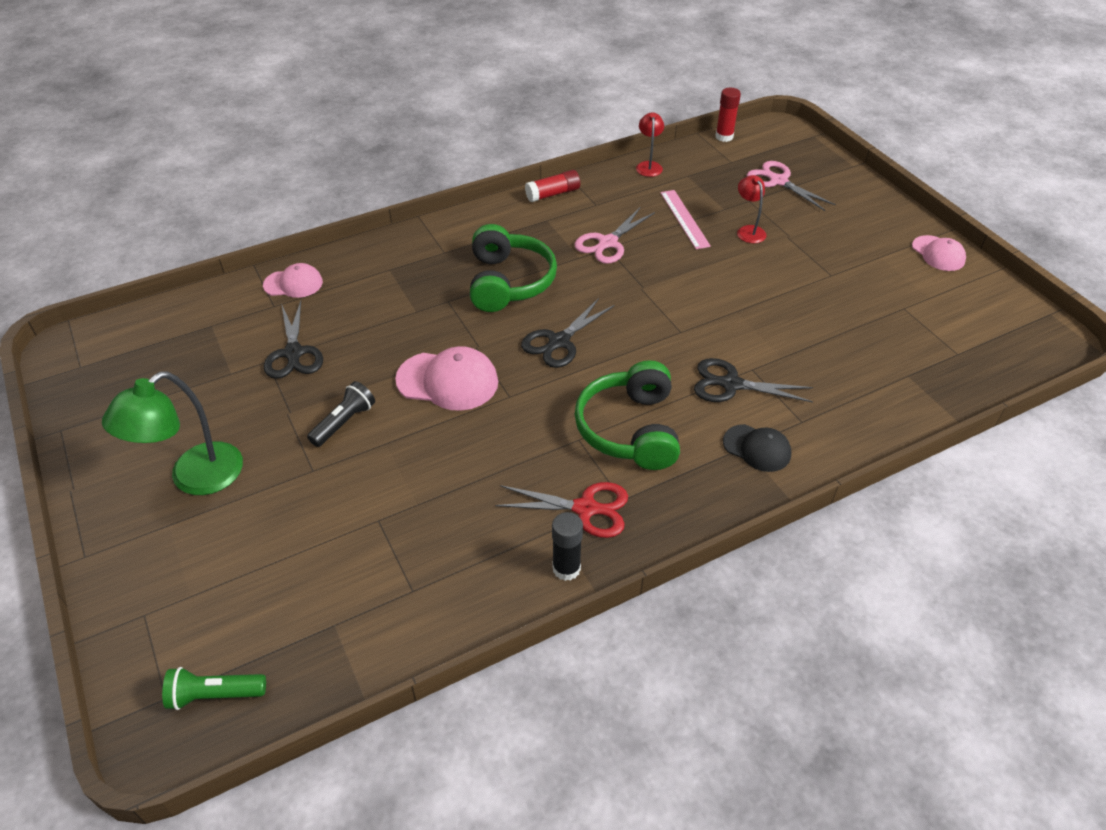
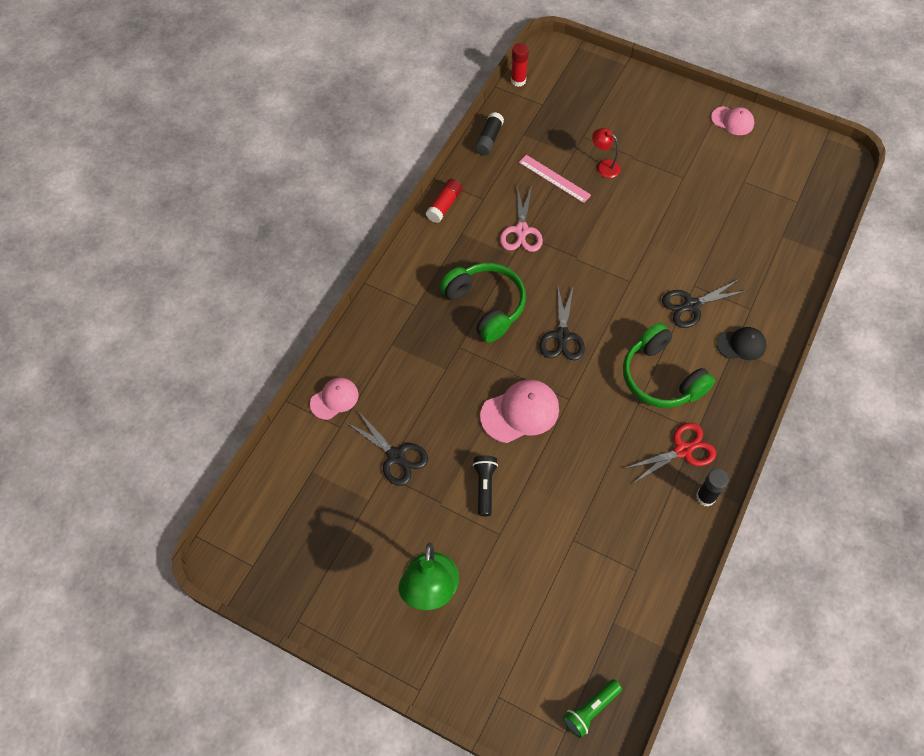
camera: 35 degrees left, 15 degrees up
red lamp [636,112,664,177] -> black glue stick [475,112,504,156]
pink scissors [747,161,836,211] -> none

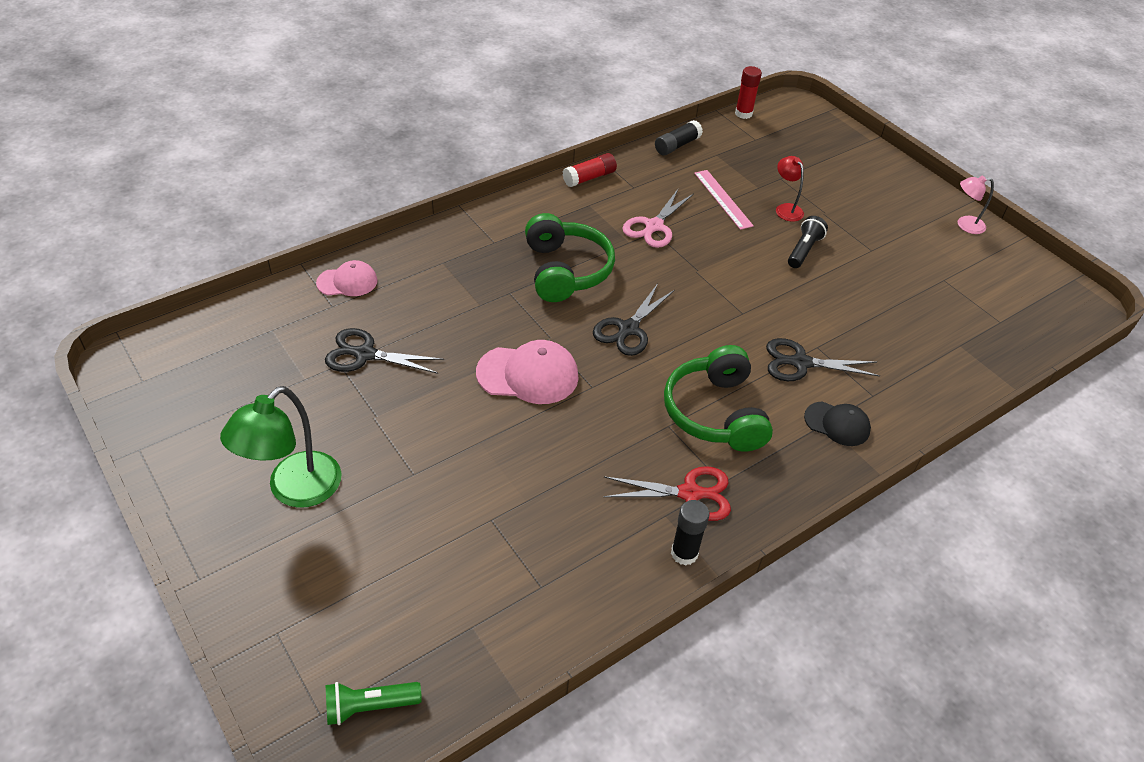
camera: 25 degrees right, 15 degrees down
black scissors [346,410,428,486] -> black scissors turned 120 degrees clockwise [325,328,444,374]
black flashlight [473,455,498,516] -> black flashlight moved to [788,216,828,268]
pink cap [711,106,754,135] -> pink lamp [958,176,994,234]

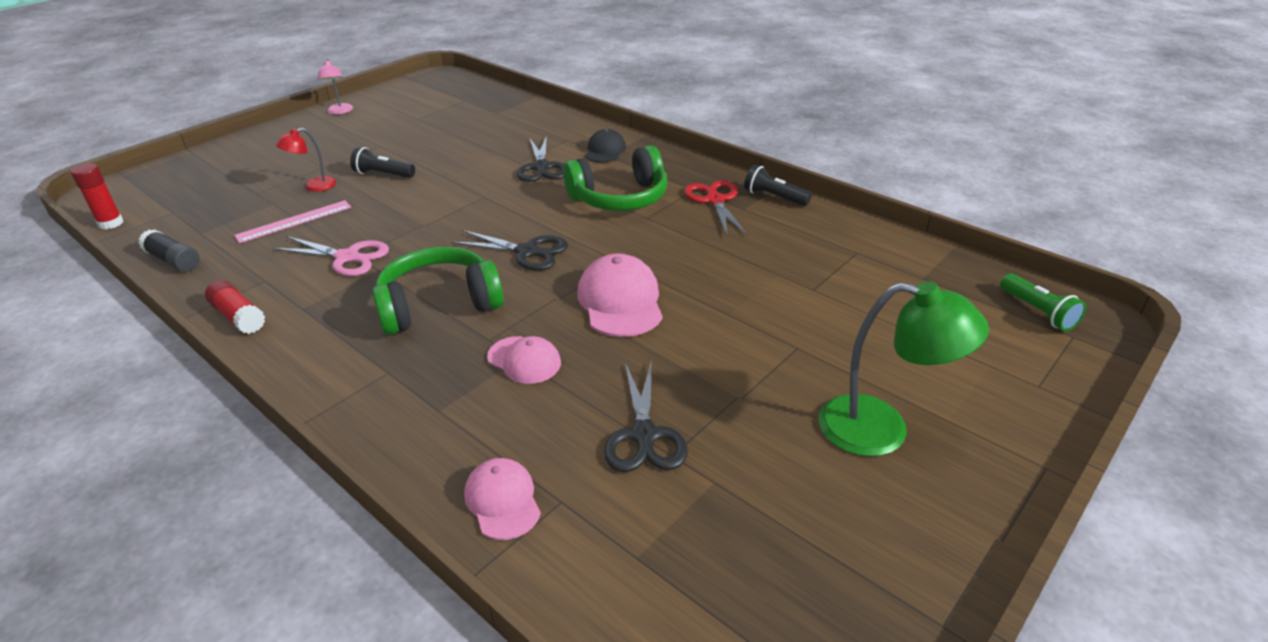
camera: 100 degrees left, 10 degrees down
black glue stick [671,500,710,566] -> black flashlight [744,165,812,206]
none -> pink cap [487,336,561,384]

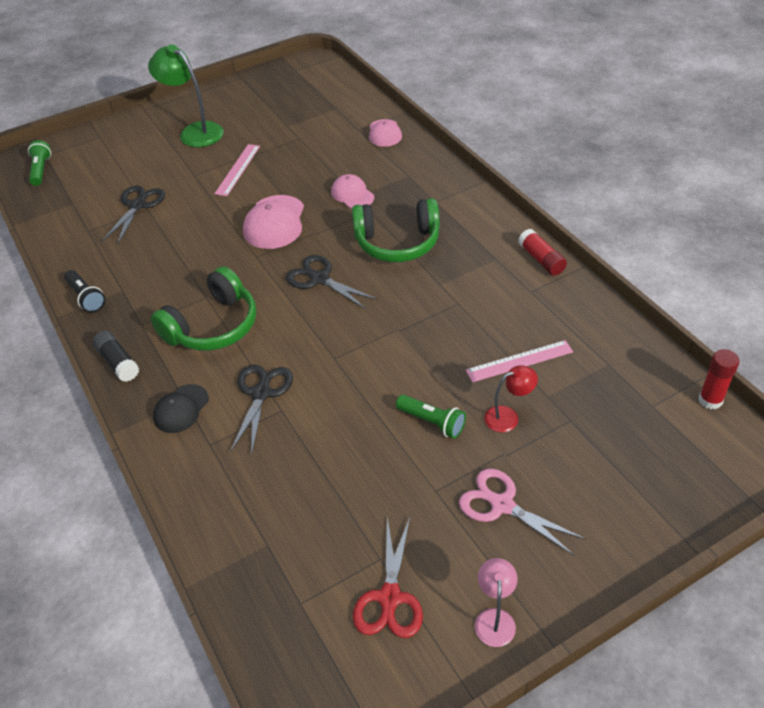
camera: 160 degrees left, 10 degrees up
black glue stick [138,230,200,272] -> black glue stick moved to [93,331,139,382]
pink scissors [273,236,389,276] -> pink scissors moved to [459,468,586,556]
black flashlight [350,147,415,178] -> green flashlight [396,395,466,439]
green headphones [563,145,667,211] -> green headphones turned 135 degrees clockwise [151,266,256,351]
black scissors [604,363,688,472] -> black scissors moved to [102,186,165,245]
red scissors [684,180,748,237] -> red scissors moved to [353,518,423,638]
none -> pink ruler [214,144,260,196]

